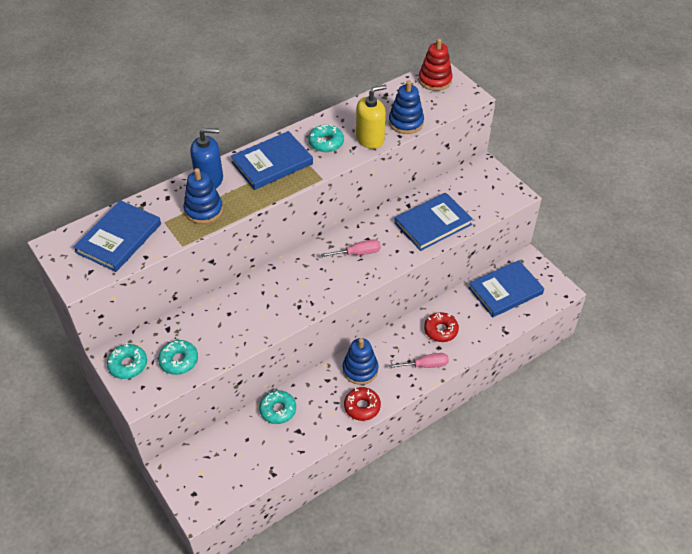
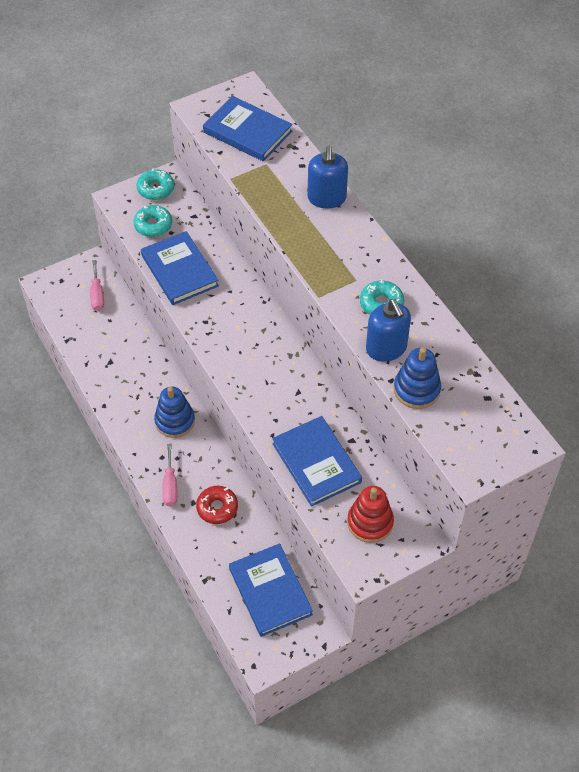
camera: 95 degrees right, 5 degrees up
blue stacking toy [184,168,223,224] -> none
blue book [231,131,313,190] -> blue book moved to [141,231,219,305]
turquoise donut [259,390,296,424] -> none
pink screwdriver [321,239,381,257] -> pink screwdriver moved to [90,260,104,311]
red donut [344,387,381,421] -> none
yellow soap dispenser [356,85,387,149] -> blue soap dispenser [366,299,411,362]
red stacking toy [419,39,453,91] -> red stacking toy moved to [347,486,394,543]

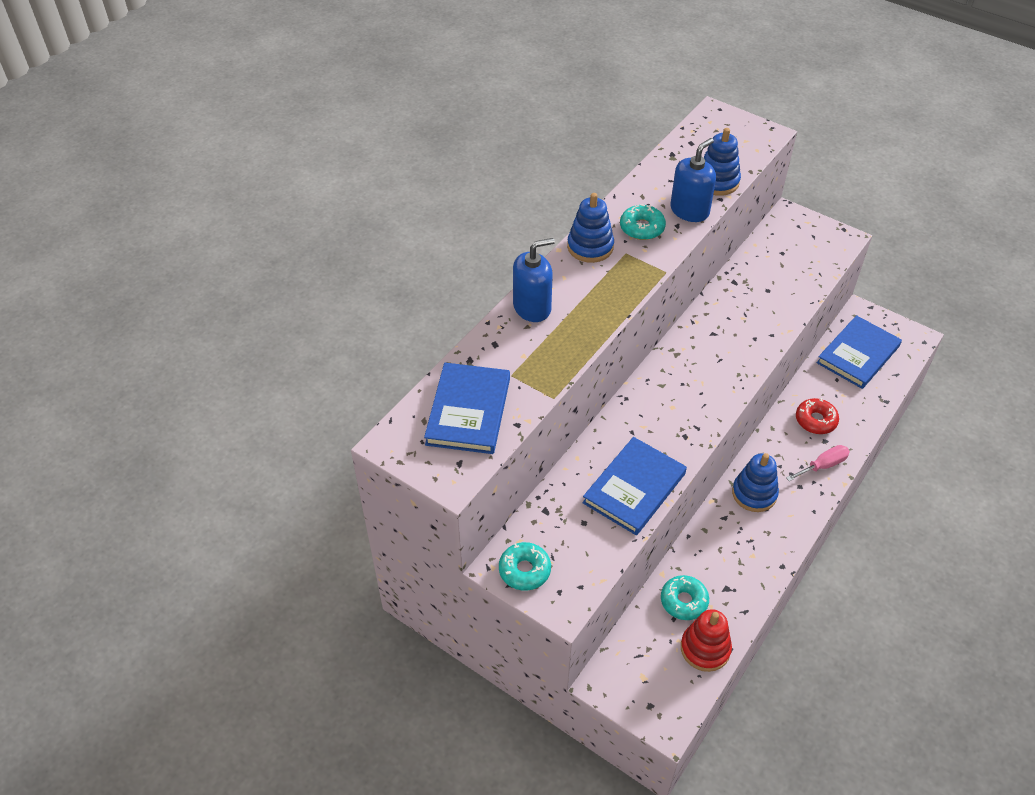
camera: 115 degrees left, 5 degrees down
pink screwdriver [90,260,104,311] -> none
turquoise donut [134,205,172,237] -> turquoise donut moved to [661,575,709,620]
blue book [272,416,362,507] -> none
red stacking toy [347,486,394,543] -> red stacking toy moved to [681,609,732,672]
none -> blue stacking toy [567,193,614,263]

